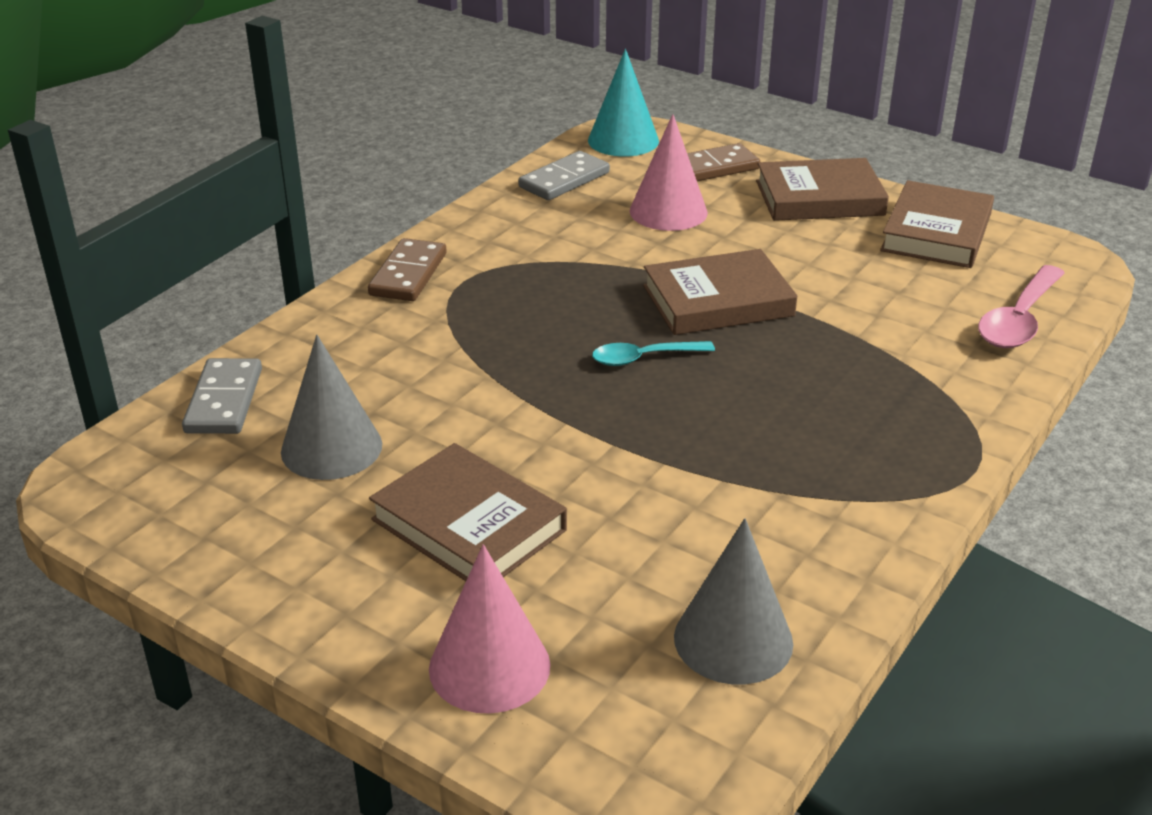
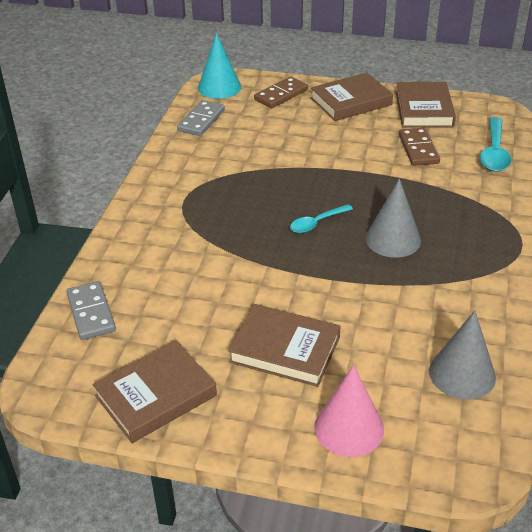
camera: 20 degrees left, 5 degrees up
grey cone [281,335,382,480] -> grey cone moved to [365,178,421,258]
brown domino [368,238,447,301] -> brown domino moved to [399,128,440,166]
pink cone [630,114,708,231] -> none
brown book [643,249,797,335] -> brown book moved to [92,341,217,443]
pink spoon [978,265,1065,348] -> turquoise spoon [480,117,511,172]

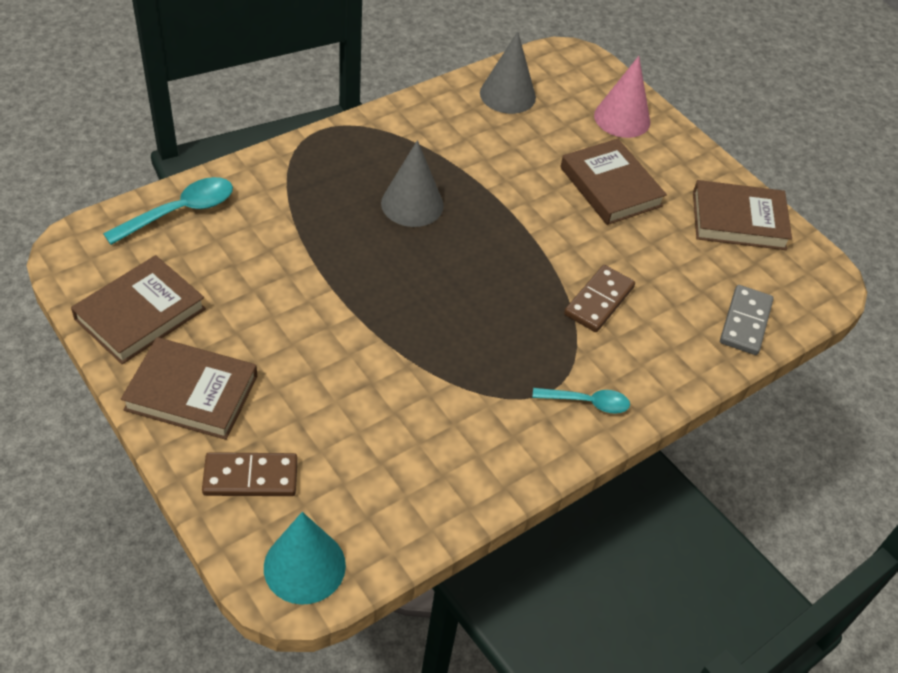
camera: 145 degrees left, 10 degrees up
grey domino [177,100,225,136] -> none
turquoise spoon [290,204,353,233] -> turquoise spoon moved to [532,388,630,413]
brown domino [399,128,440,166] -> brown domino moved to [564,265,635,332]

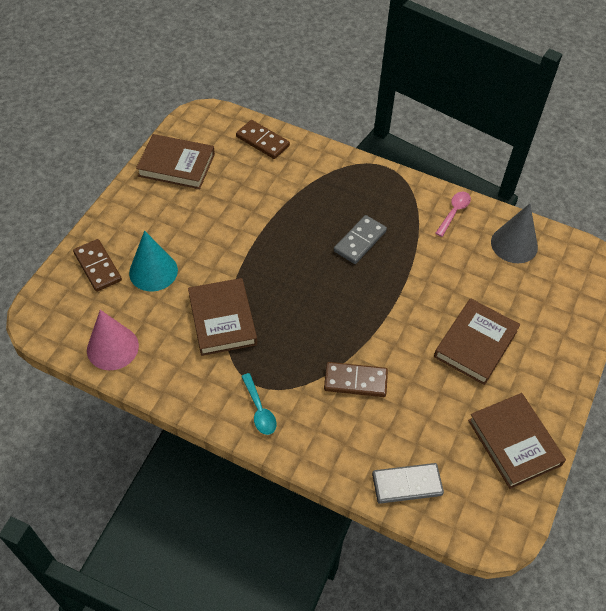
camera: 65 degrees right, 5 degrees up
turquoise spoon [103,177,233,245] -> brown domino [236,120,290,159]
brown book [121,337,257,440] -> brown book moved to [188,278,257,356]
turquoise cone [264,512,346,605] -> turquoise cone moved to [129,230,178,292]
grey cone [381,140,444,227] -> grey domino [334,215,387,264]
pink cone [594,56,650,138] -> pink cone moved to [87,310,139,370]
none -> pink spoon [436,192,471,237]

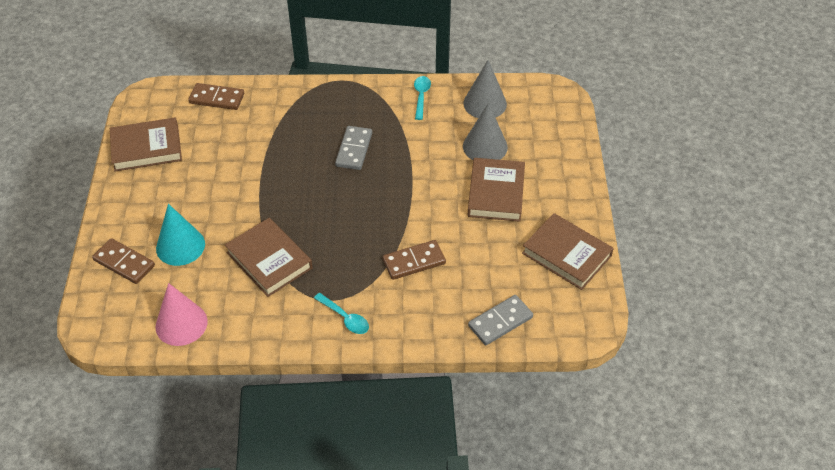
camera: 25 degrees left, 5 degrees down
pink spoon [436,192,471,237] -> turquoise spoon [414,76,431,120]
none -> grey cone [463,103,508,160]

